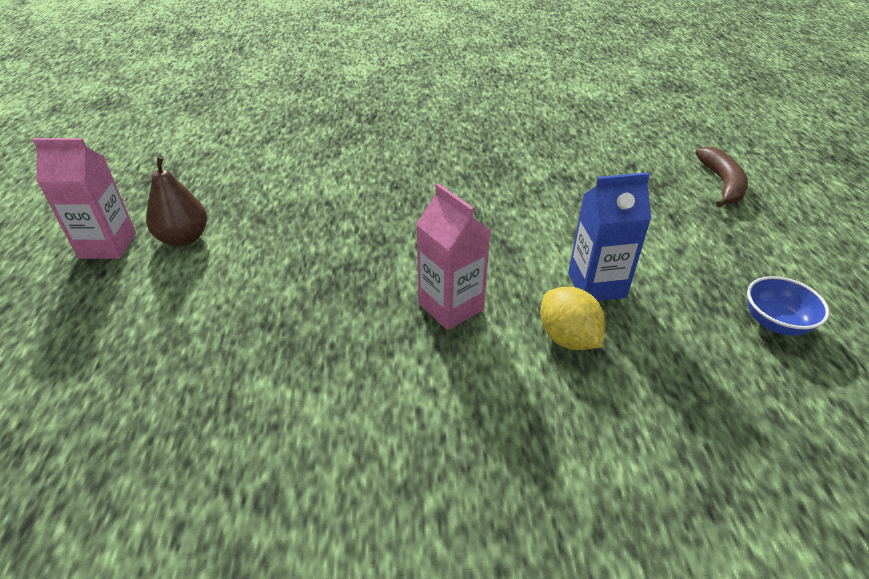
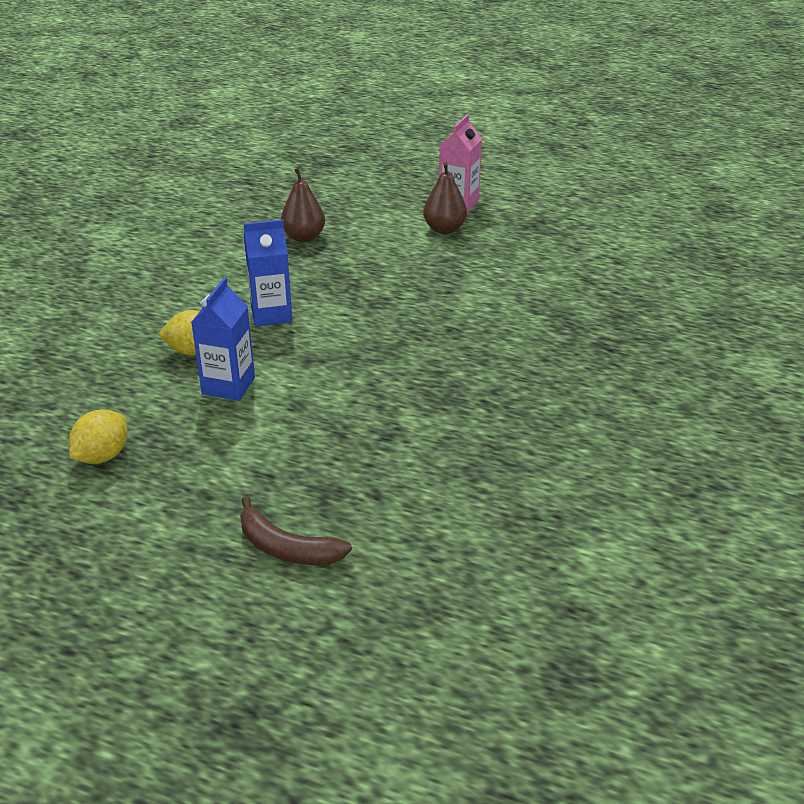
camera: 115 degrees right, 5 degrees down
pink carton [416,183,491,330] -> blue carton [243,219,293,327]
blue bowl [747,276,829,336] -> yellow lemon [69,409,128,464]
none -> brown pear [281,168,325,242]

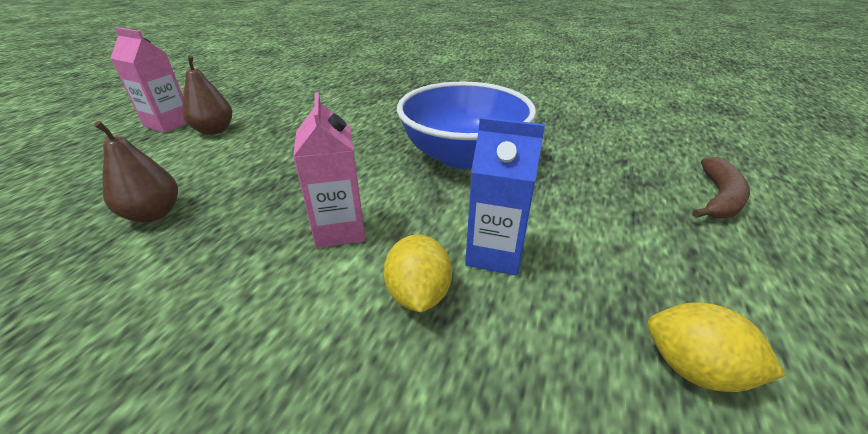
camera: 90 degrees left, 0 degrees up
blue carton [243,219,293,327] -> pink carton [293,93,366,248]
none -> blue bowl [397,82,536,169]

